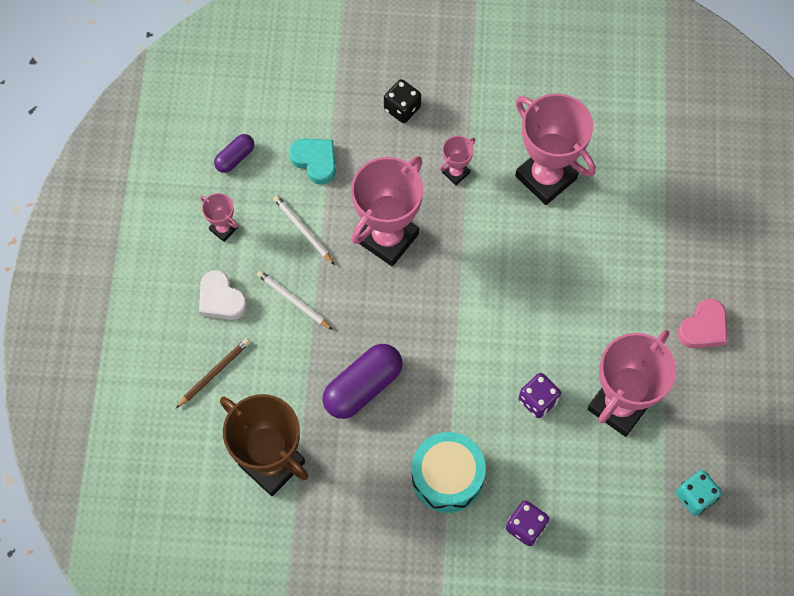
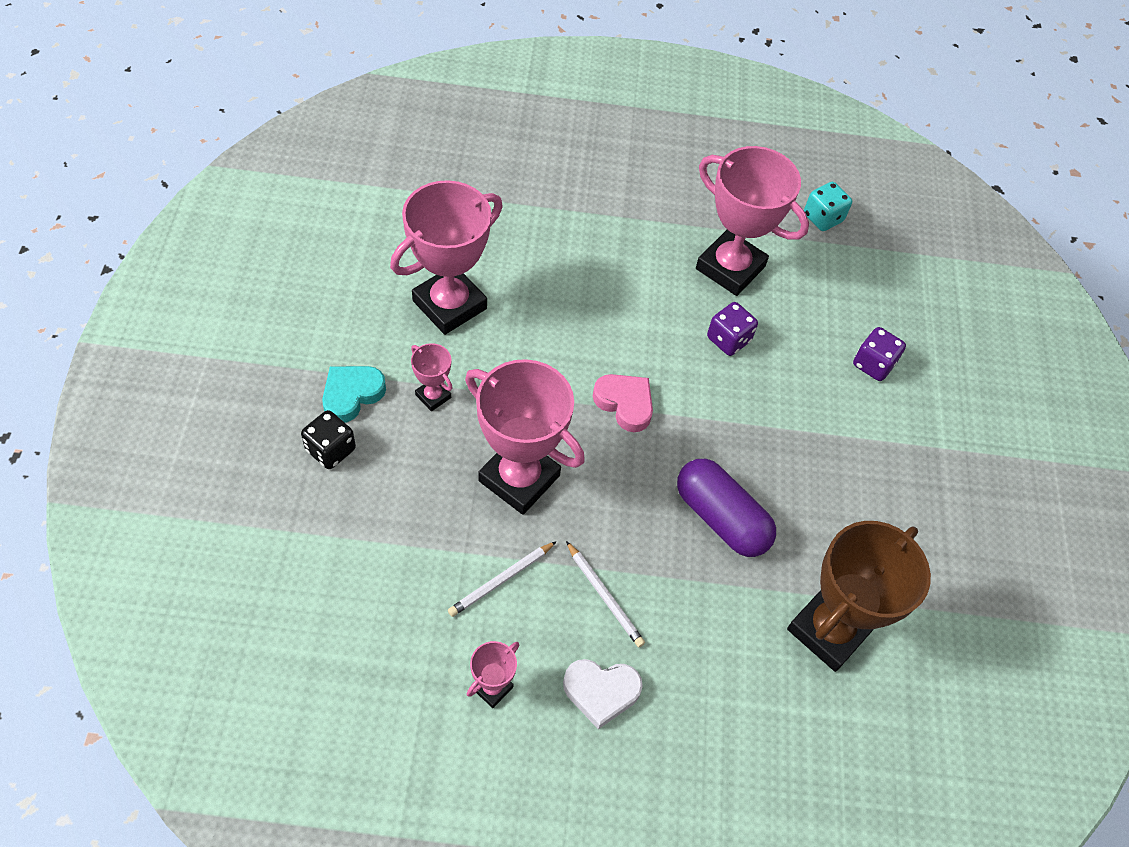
camera: 95 degrees left, 10 degrees down
brown pencil [175,338,250,409] -> none
white heart [199,270,247,320] -> white heart turned 45 degrees clockwise [563,659,643,729]
purple capsule [214,134,254,173] -> none
white pencil [257,270,333,330] -> white pencil turned 75 degrees counterclockwise [566,541,645,647]
turquoise heart [289,138,336,185] -> turquoise heart moved to [322,366,386,423]
turquoise drum [412,432,486,513] -> none
pink heart [678,299,727,348] -> pink heart moved to [593,374,653,432]

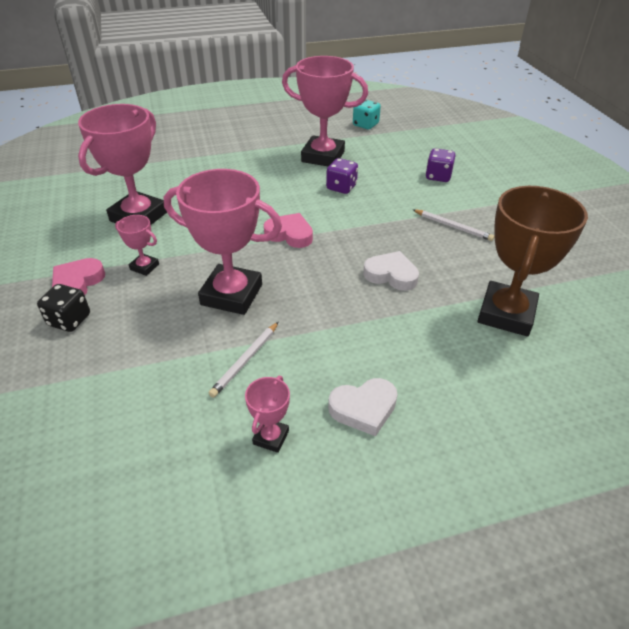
camera: 15 degrees left, 15 degrees down
turquoise heart [322,366,386,423] -> pink heart [52,258,105,295]
white pencil [566,541,645,647] -> white pencil moved to [412,209,494,241]
purple capsule [677,459,776,557] -> white heart [363,251,419,291]

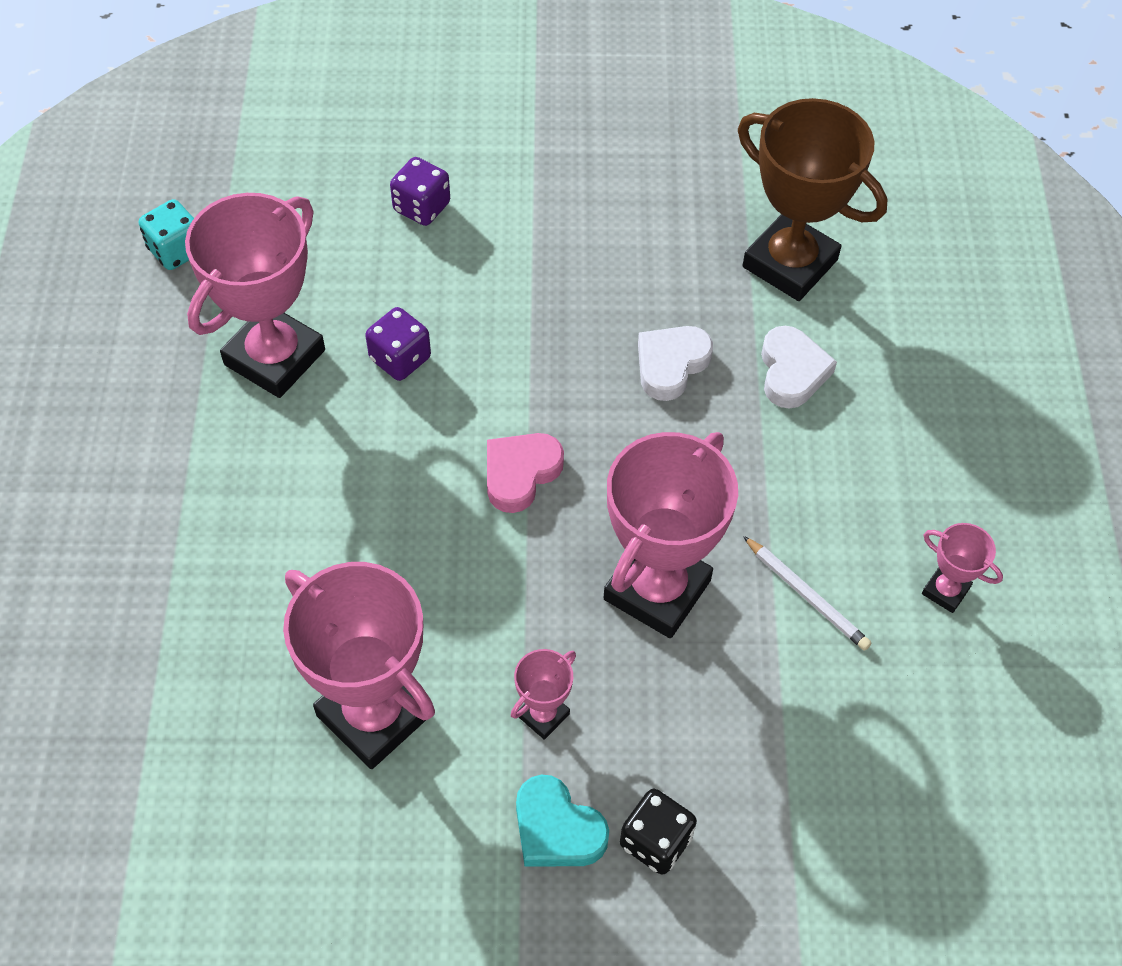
camera: 75 degrees left, 15 degrees up
pink heart [52,258,105,295] -> turquoise heart [516,775,609,867]
white heart [328,378,398,436] -> white heart moved to [761,326,837,408]
white pencil [412,209,494,241] -> none

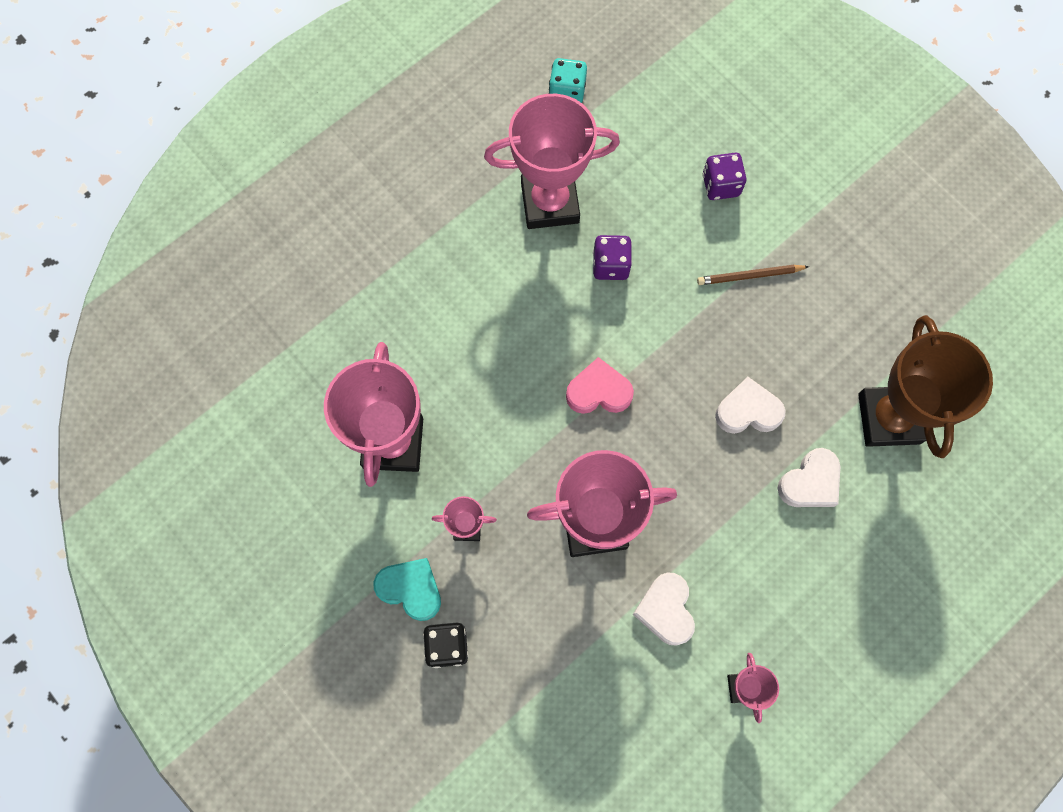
camera: 50 degrees right, 15 degrees up
turquoise heart [516,775,609,867] -> turquoise heart turned 120 degrees clockwise [374,558,441,621]
white pencil [743,536,872,651] -> white heart [633,572,695,646]
none -> brown pencil [697,265,809,285]

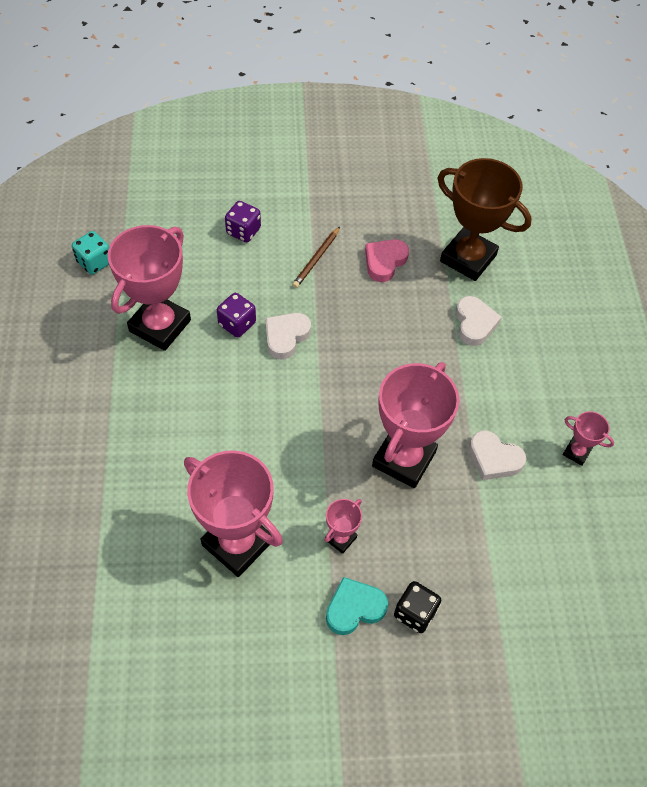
camera: 55 degrees left, 15 degrees down
pink heart [566,357,634,414] -> pink heart moved to [365,239,409,282]
white heart [715,377,785,434] -> white heart moved to [265,313,311,360]

